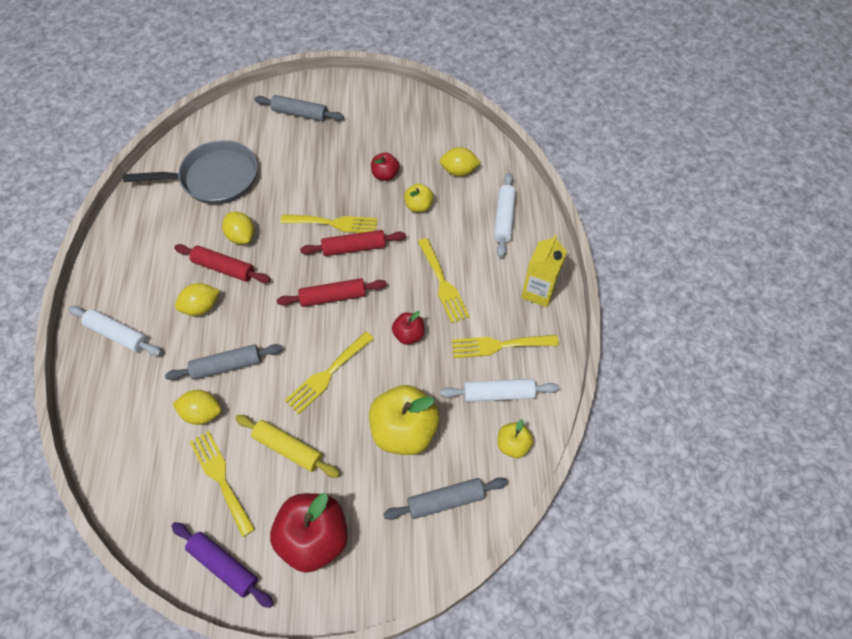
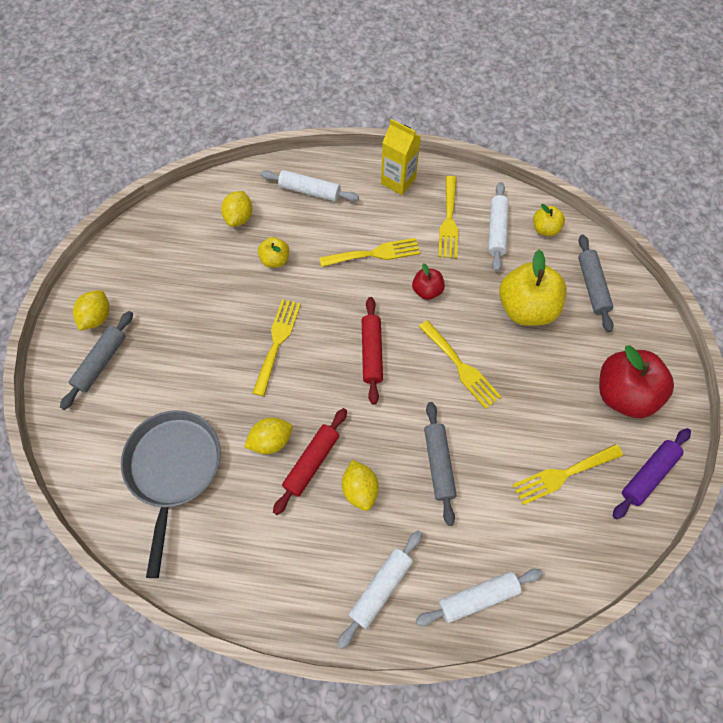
camera: 80 degrees left, 5 degrees up
yellow lemon [173,390,221,425] -> yellow lemon moved to [73,290,110,331]
yellow rolling pin [235,415,340,478] -> none
red rolling pin [300,230,406,256] -> none
red apple [371,152,400,181] -> none
none -> white rolling pin [416,569,543,626]

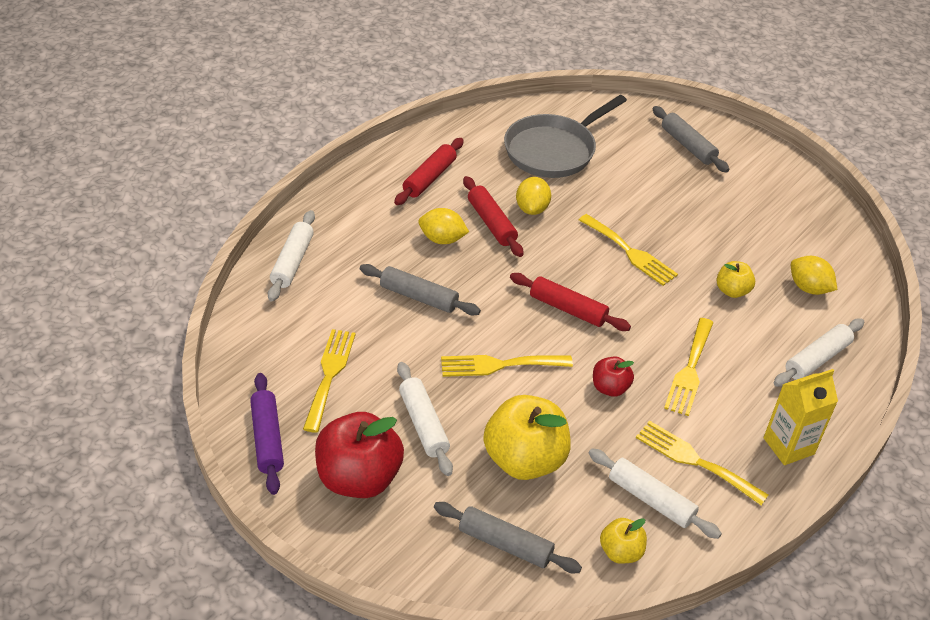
camera: 120 degrees right, 20 degrees down
yellow lemon [73,290,110,331] -> none
grey pan [121,410,221,578] -> grey pan turned 105 degrees clockwise [504,95,627,178]
white rolling pin [337,530,422,649] -> white rolling pin moved to [397,362,453,476]
none -> red rolling pin [394,138,464,205]

